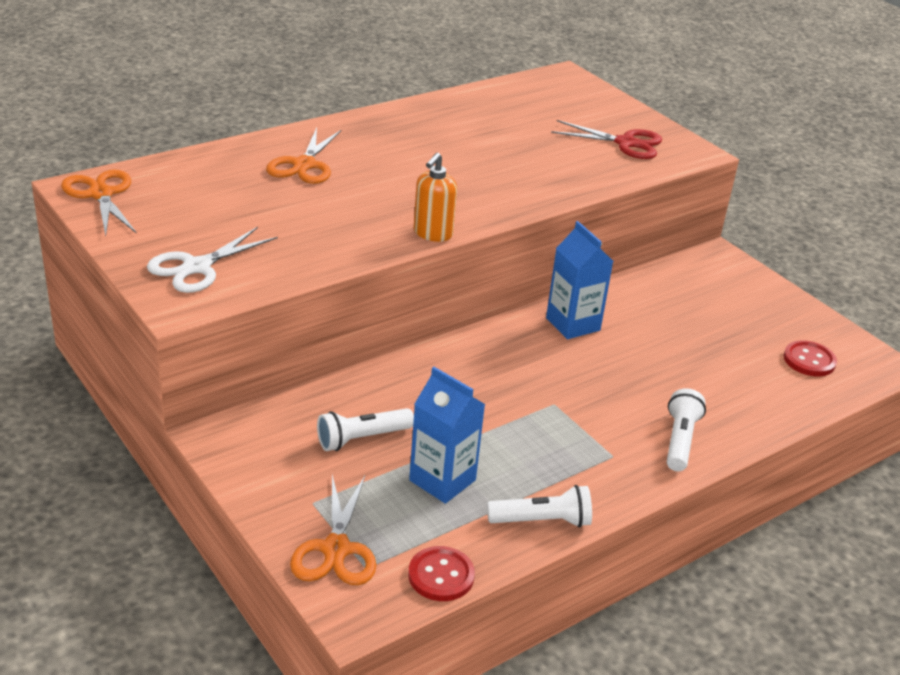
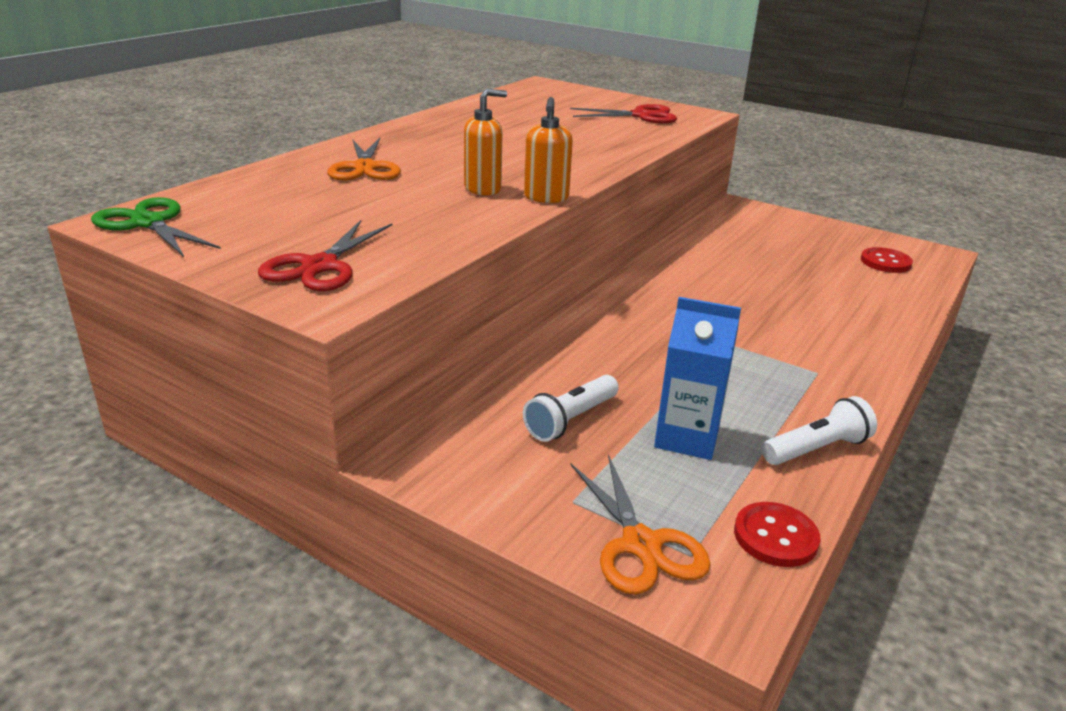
camera: 20 degrees left, 5 degrees down
orange scissors [61,170,137,236] -> green scissors [91,197,221,257]
white scissors [147,227,278,293] -> red scissors [258,220,392,291]
blue carton [546,221,613,339] -> none
white flashlight [667,388,706,471] -> none
none -> orange soap dispenser [464,89,507,195]

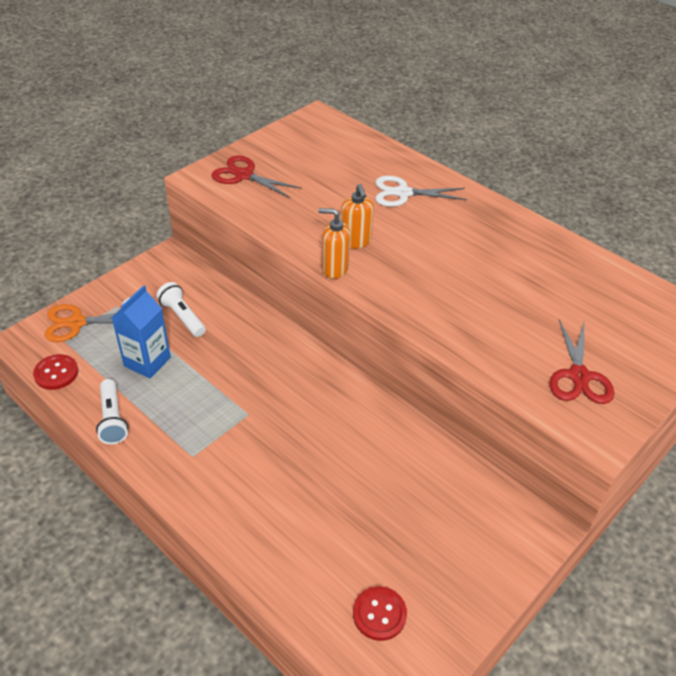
camera: 100 degrees right, 15 degrees up
green scissors [91,197,221,257] -> none
orange scissors [327,138,401,180] -> white scissors [375,176,467,207]

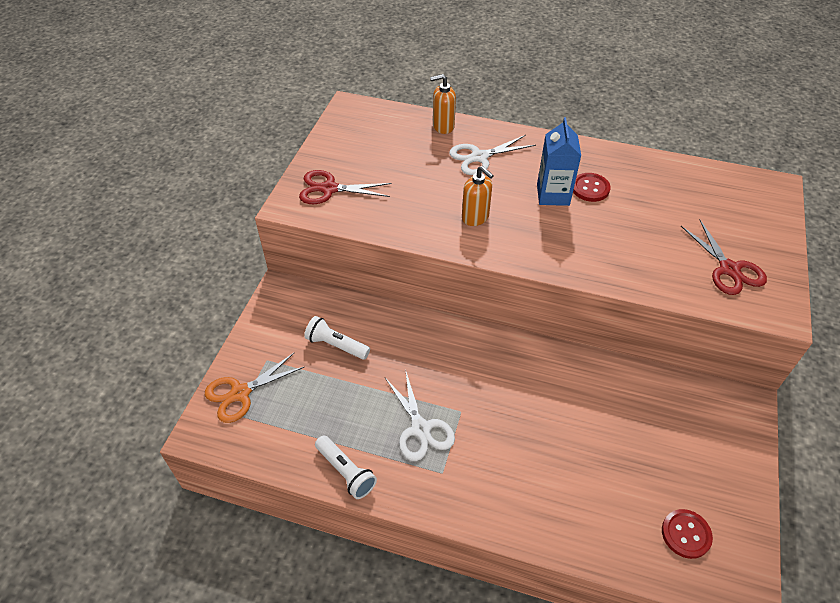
camera: 25 degrees left, 5 degrees up
red button [33,354,78,390] -> red button moved to [573,173,611,202]
blue carton [111,285,171,379] -> blue carton moved to [537,117,581,206]
orange soap dispenser [319,208,350,279] -> orange soap dispenser moved to [430,74,456,134]
none -> white scissors [385,369,455,461]

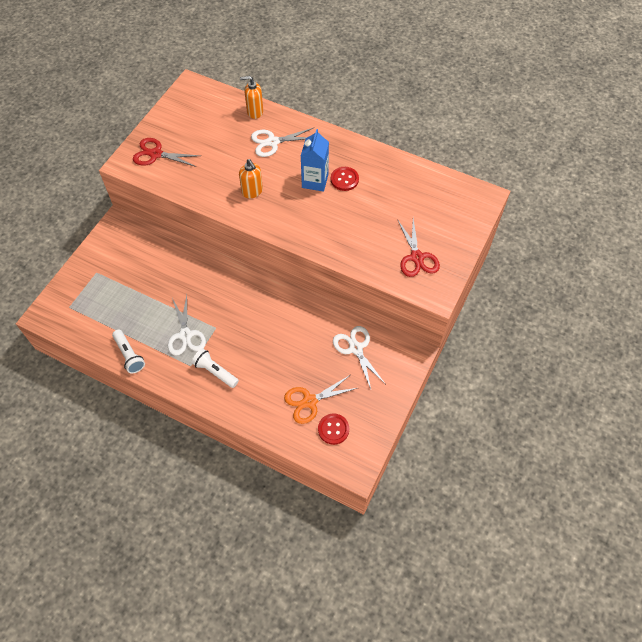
camera: 10 degrees right, 10 degrees up
orange scissors [205,353,304,423] -> orange scissors moved to [284,375,357,424]
white flashlight [304,316,370,360] -> white flashlight moved to [192,348,239,388]
none -> white scissors [333,326,385,389]

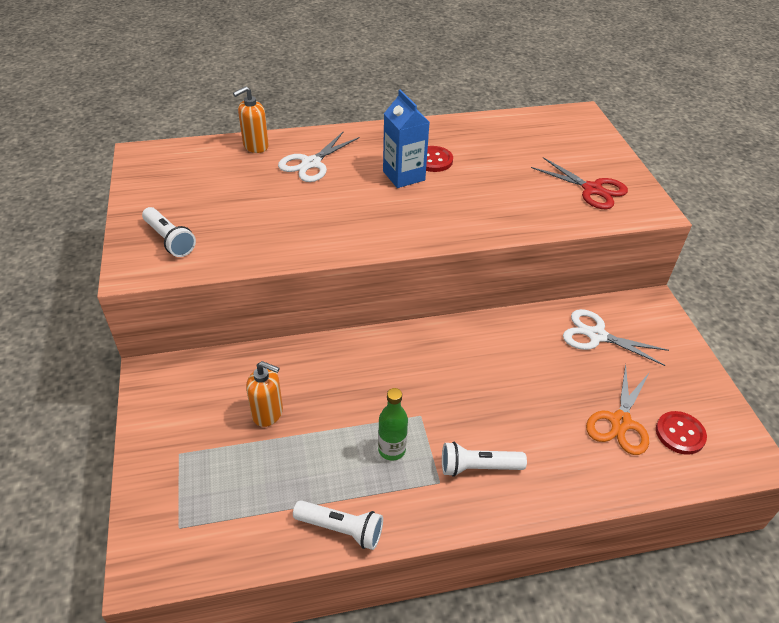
camera: 40 degrees left, 15 degrees down
red scissors [133,138,200,167] -> white flashlight [142,207,196,257]
white scissors [168,295,206,356] -> green bottle [378,388,408,461]
orange soap dispenser [239,159,263,198] -> orange soap dispenser moved to [246,361,283,427]

